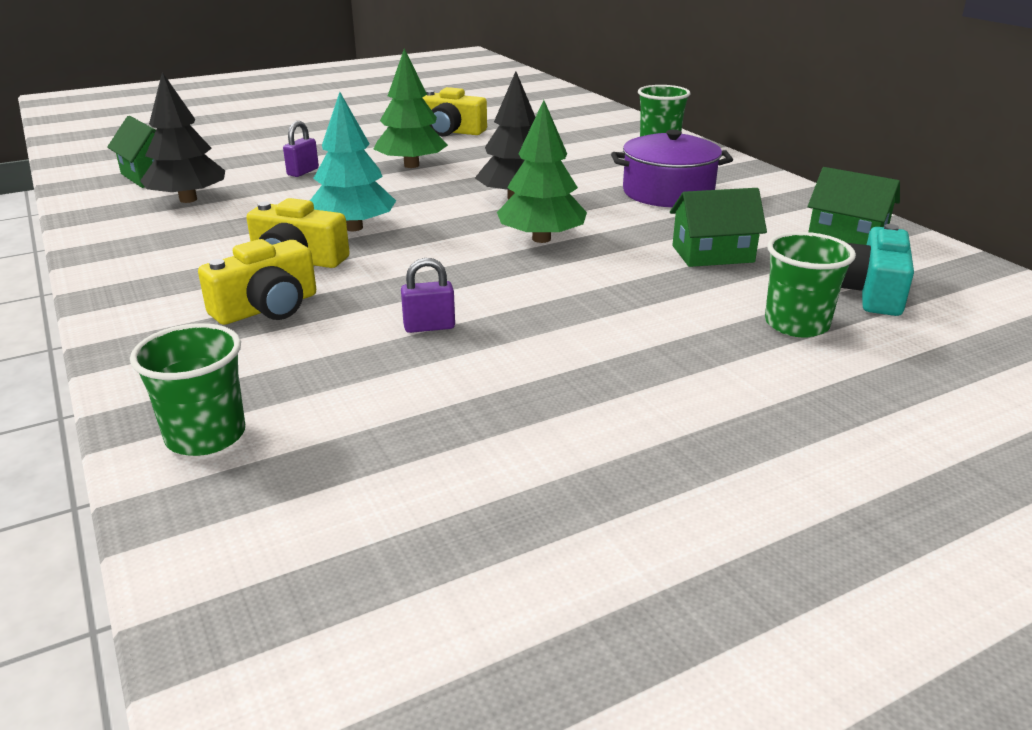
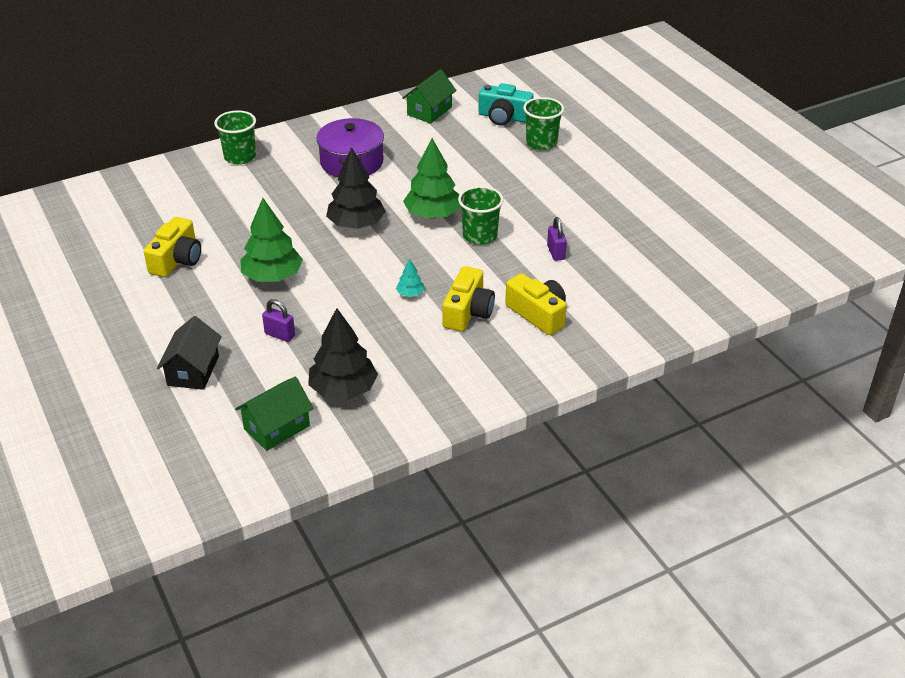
camera: 90 degrees left, 10 degrees up
green cup [130,323,245,456] -> green cup moved to [458,186,504,245]
turquoise tree [310,92,396,231] -> turquoise tree [396,259,424,297], size x0.45
green house [670,188,767,267] -> none
none -> black house [157,316,222,390]

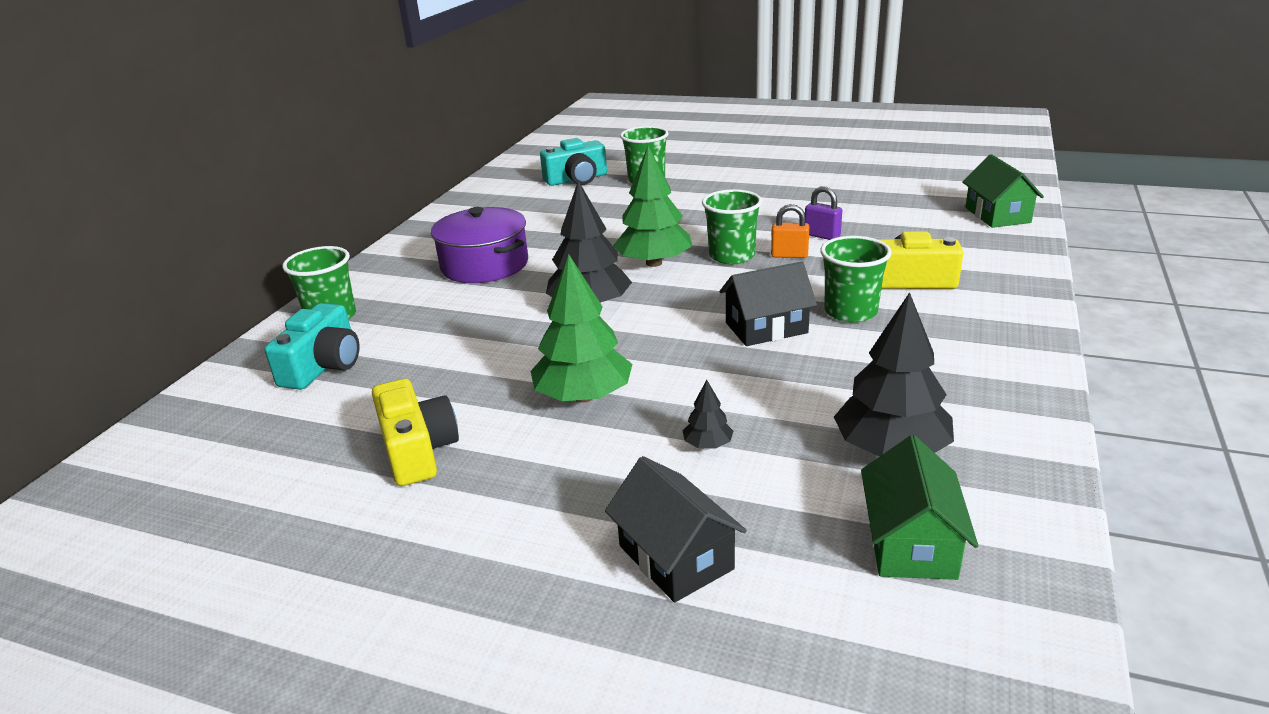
camera: 40 degrees left, 10 degrees down
purple padlock [262,299,295,342] -> black tree [682,380,733,448]
turquoise tree [396,259,424,297] -> black house [720,262,817,346]
green house [402,69,457,123] -> green house moved to [962,154,1044,228]
yellow camera [442,266,495,331] -> green cup [820,236,892,322]
none -> turquoise camera [265,303,359,390]
none -> orange padlock [771,204,809,258]

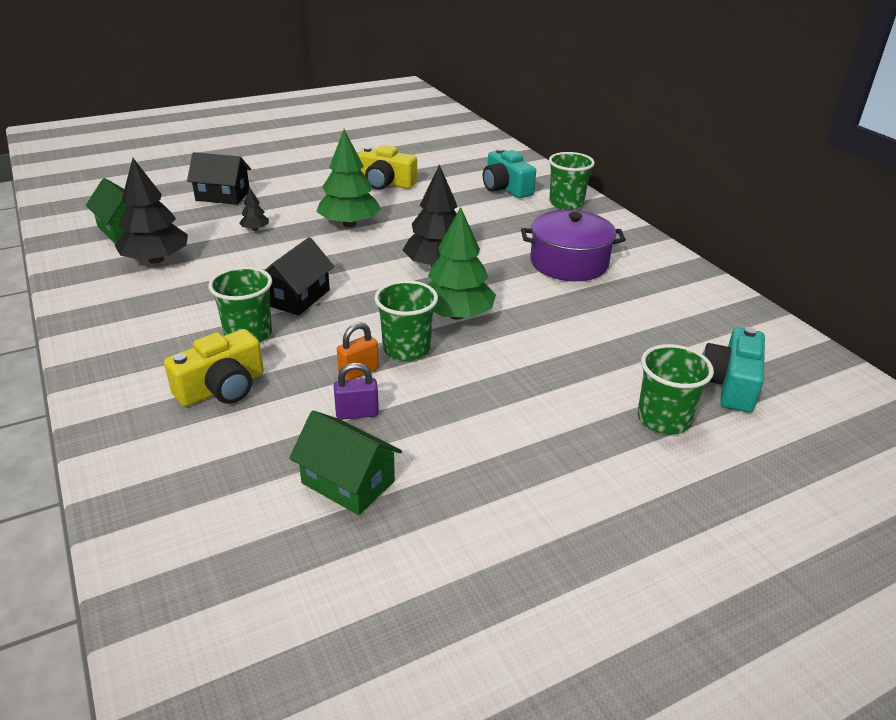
camera: 130 degrees right, 5 degrees up
green house [962,154,1044,228] -> green house moved to [289,411,402,515]

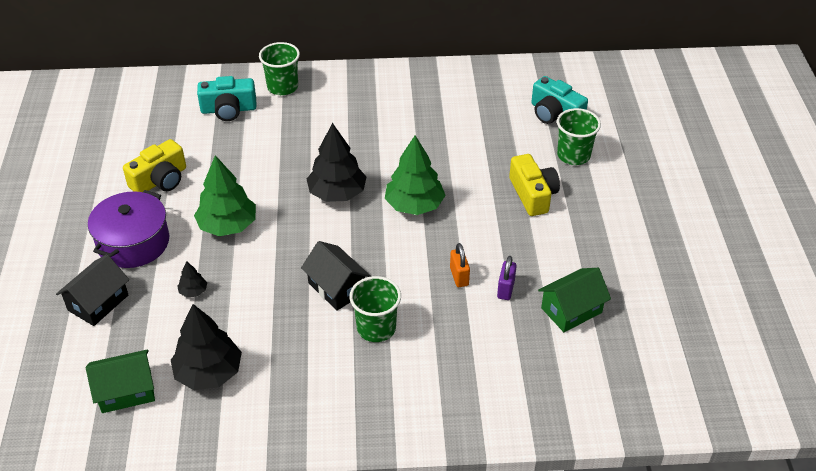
camera: 65 degrees left, 10 degrees up
yellow camera [164,329,264,407] -> yellow camera moved to [509,154,560,216]
green cup [374,280,438,361] -> none
purple pot [521,210,626,281] -> purple pot moved to [88,190,169,268]

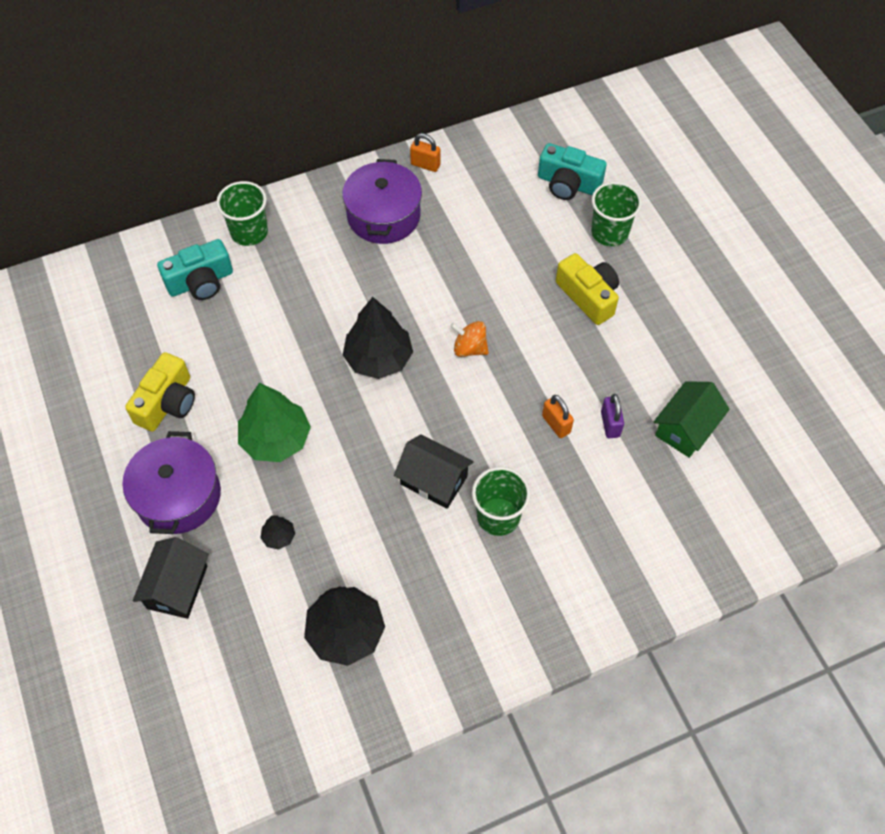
camera: 20 degrees left, 15 degrees up
green house [86,349,155,413] -> none
green tree [385,135,446,215] -> orange spinning top [450,321,489,357]
none -> purple pot [342,159,422,244]
none -> orange padlock [410,133,440,172]

